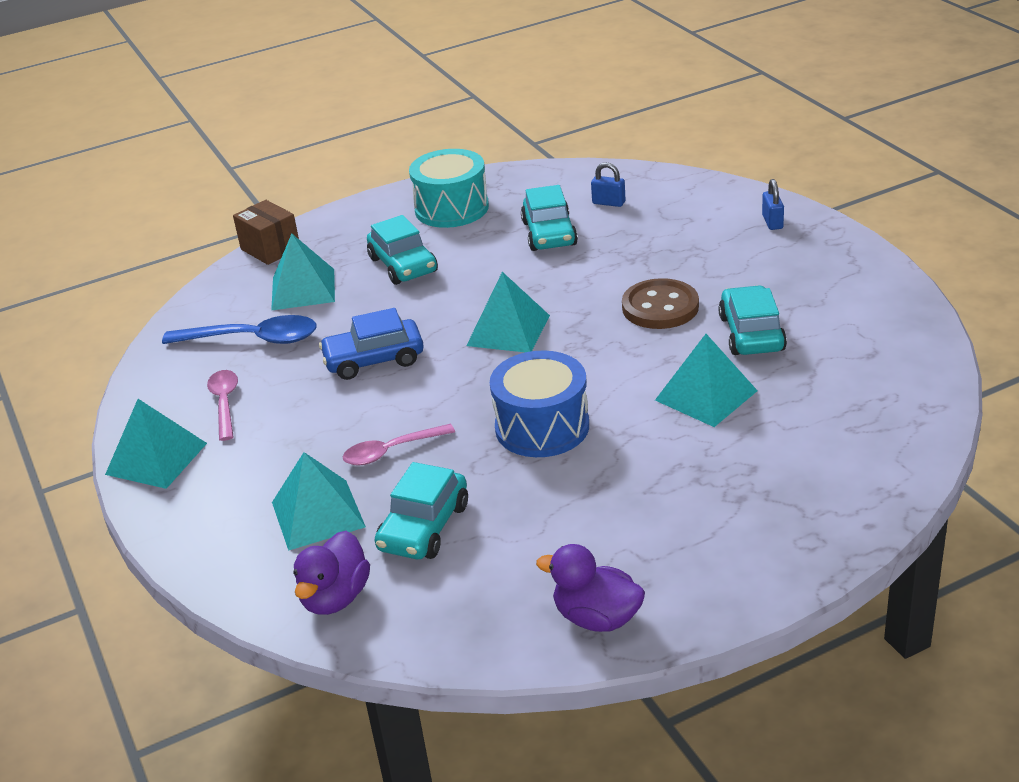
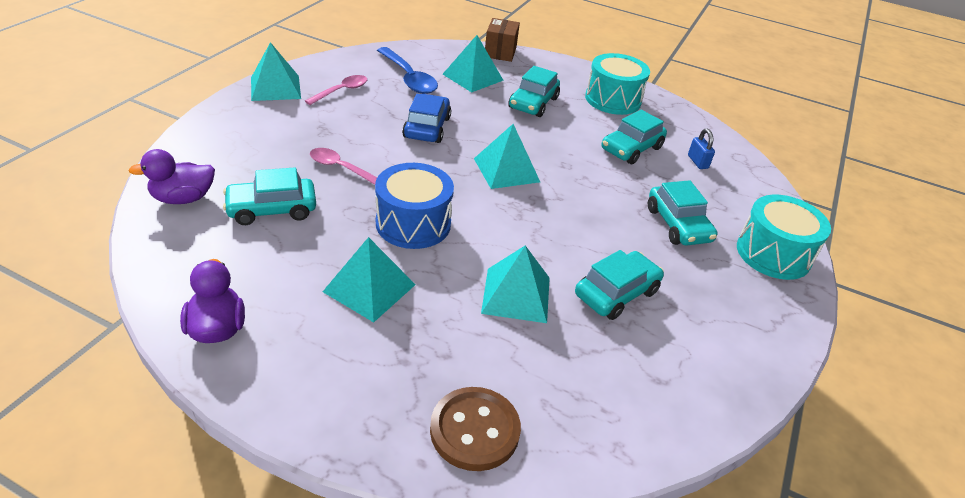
camera: 45 degrees right, 5 degrees up
turquoise pyramid [272,452,366,551] -> turquoise pyramid moved to [323,237,416,322]
blue car [319,308,424,380] -> blue car turned 60 degrees clockwise [402,94,451,143]
brown button [622,278,699,329] -> brown button moved to [430,387,521,471]
blue padlock [762,179,784,230] -> turquoise drum [737,195,831,280]
none -> turquoise car [648,180,718,246]

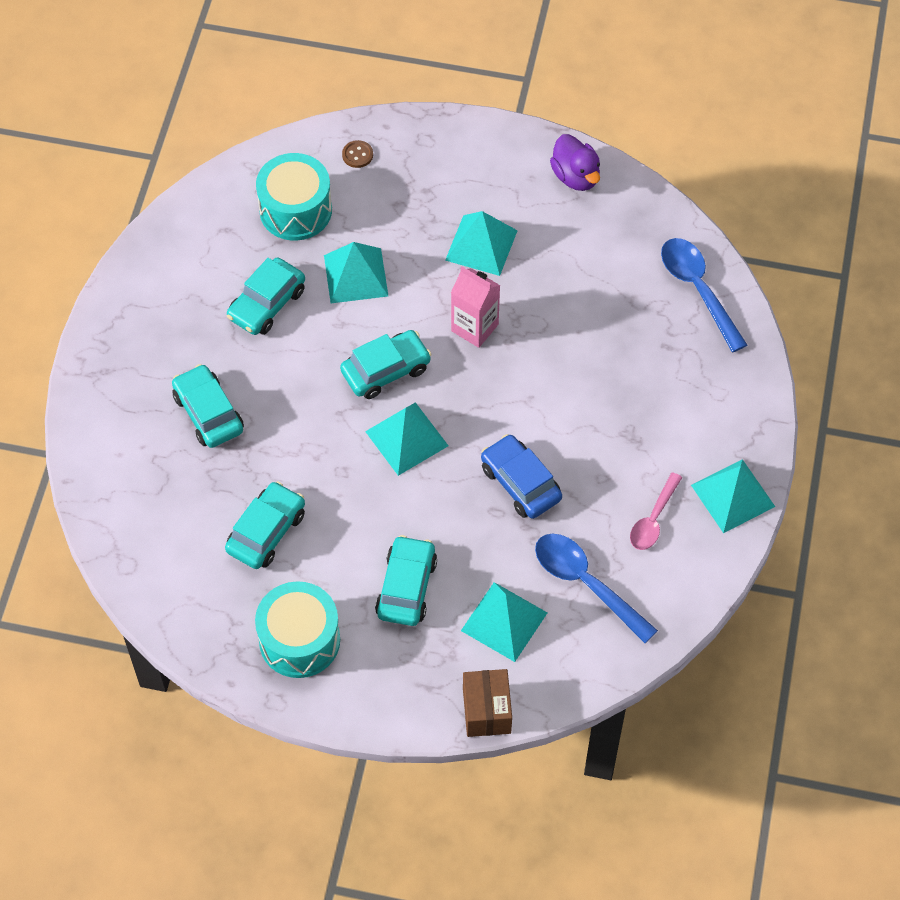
camera: 170 degrees right, 20 degrees up
purple duck [128,149,215,204] -> blue spoon [661,238,747,352]
turquoise car [223,167,316,225] -> turquoise car moved to [340,330,432,399]
pink spoon [310,148,377,185] -> none
blue drum [375,163,454,249] -> pink carton [451,266,500,348]
blue car [402,94,451,143] -> blue car turned 150 degrees clockwise [481,434,562,519]
brown button [430,387,521,471] -> brown button [342,140,373,168], size x0.48
blue padlock [688,129,715,169] -> none
turquoise drum [737,195,831,280] -> turquoise drum moved to [256,153,332,240]

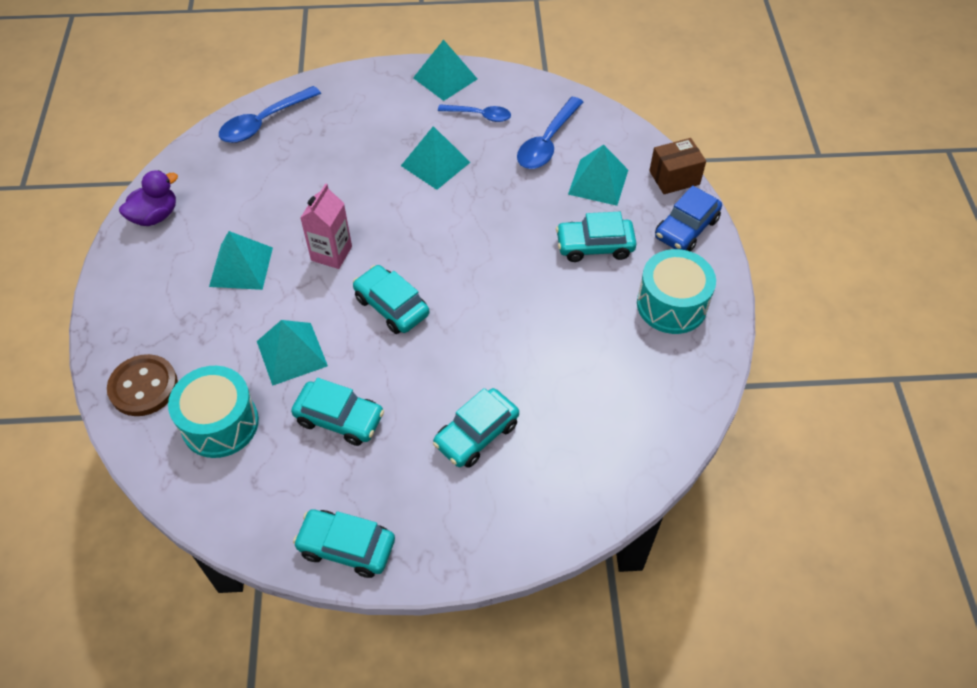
camera: 105 degrees left, 5 degrees down
turquoise car [225,481,305,569] -> turquoise car moved to [293,509,395,578]
brown button [342,140,373,168] -> brown button [107,354,178,416], size x2.08
turquoise pyramid [365,402,448,476] -> turquoise pyramid moved to [401,126,470,190]
blue car [481,434,562,519] -> blue car moved to [655,186,722,252]
pink spoon [630,472,682,550] -> blue spoon [438,104,511,122]

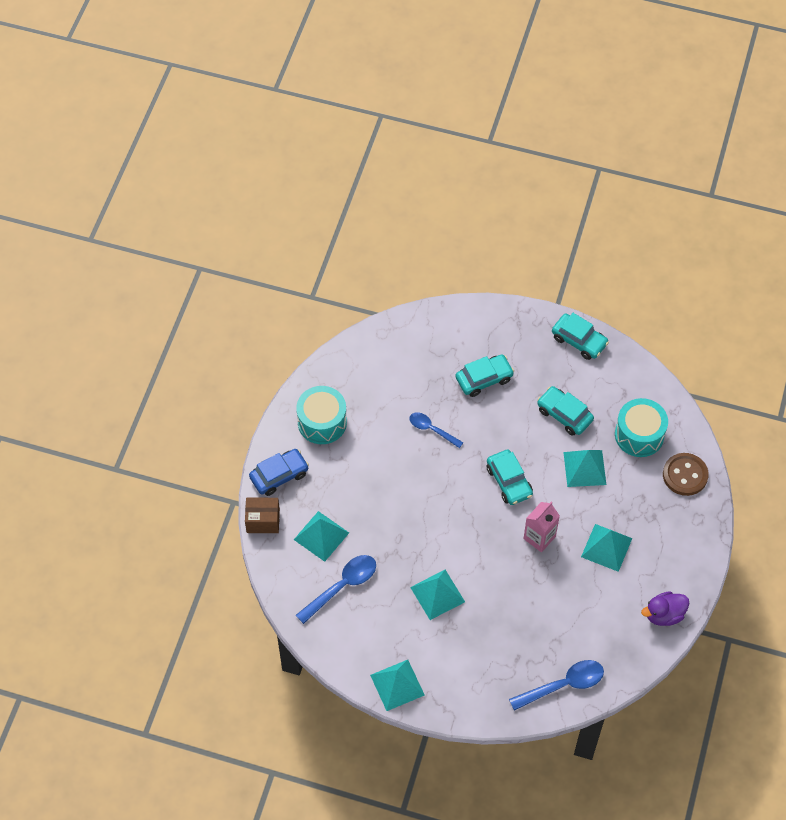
camera: 160 degrees left, 5 degrees up
blue spoon [438,104,511,122] -> blue spoon moved to [409,412,463,448]
turquoise car [556,212,637,262] -> none

